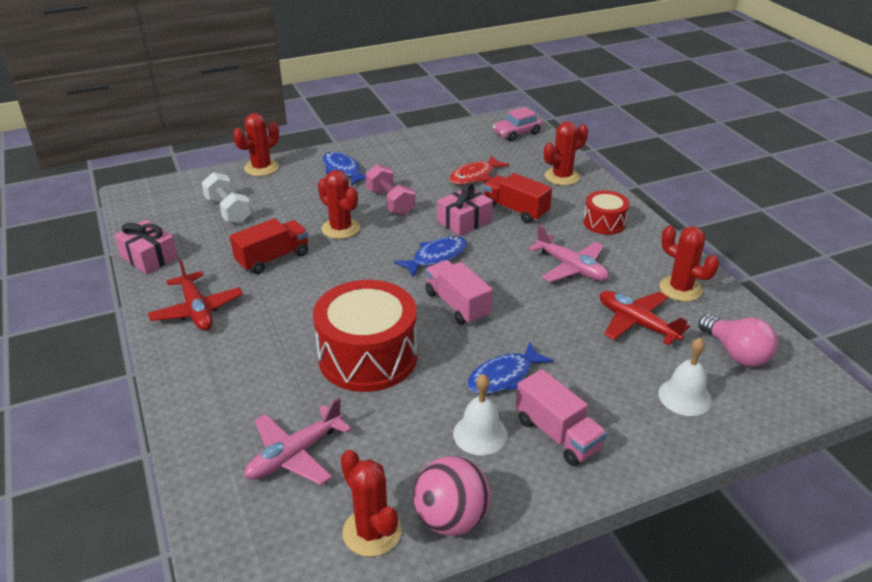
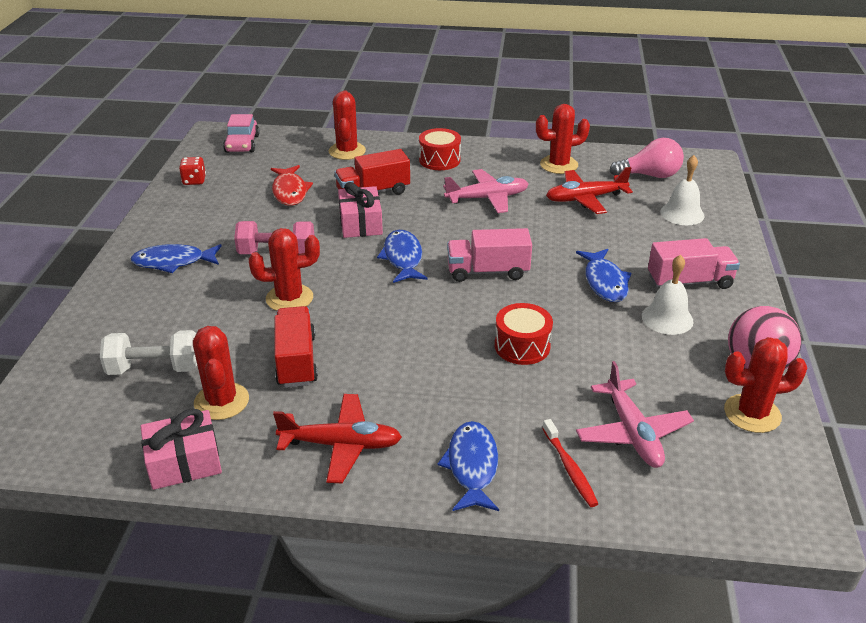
camera: 60 degrees left, 0 degrees up
red cactus [233,113,279,176] -> red cactus moved to [193,326,249,420]
red drum [313,280,417,392] -> red drum [495,303,553,365], size x0.52
none -> red dice [179,157,206,185]
none -> blue fish [437,421,499,511]
none -> red toothbrush [542,419,598,507]

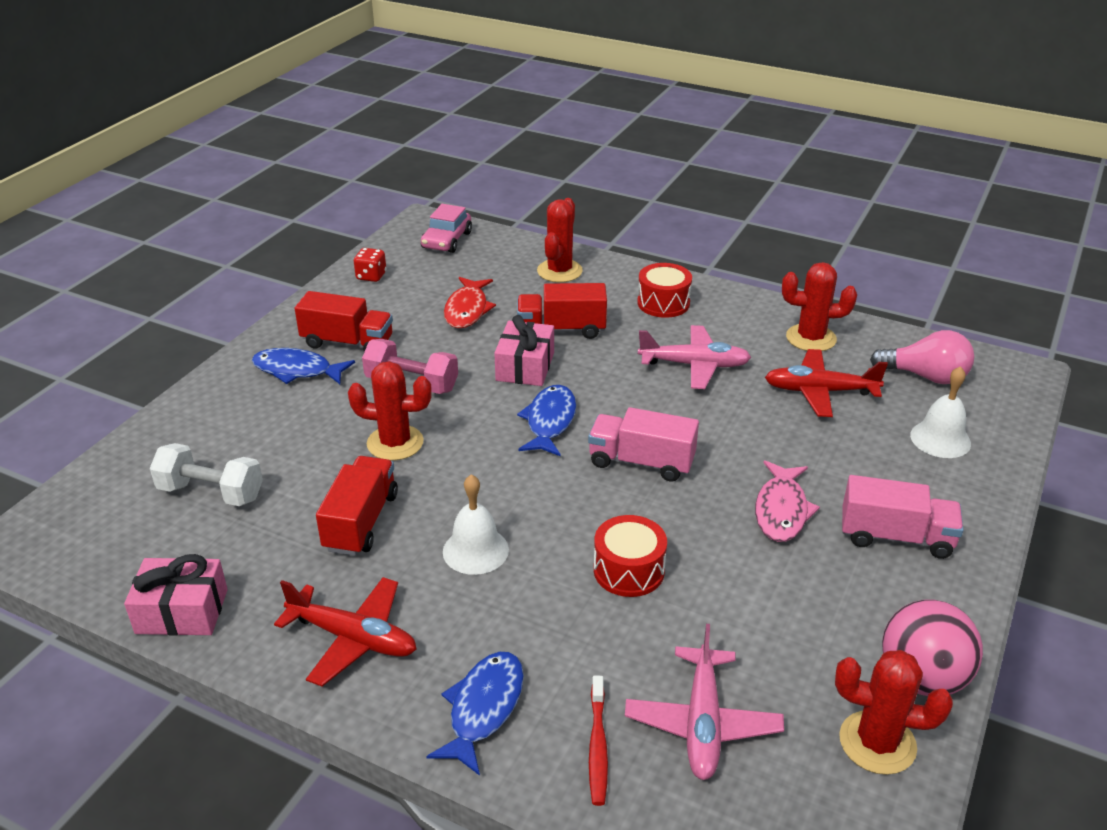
camera: 20 degrees right, 0 degrees up
red cactus [193,326,249,420] -> none
blue fish [576,249,631,302] -> pink fish [755,460,820,542]
white bell [642,254,694,335] -> white bell moved to [443,474,509,575]
none -> red truck [295,291,393,352]

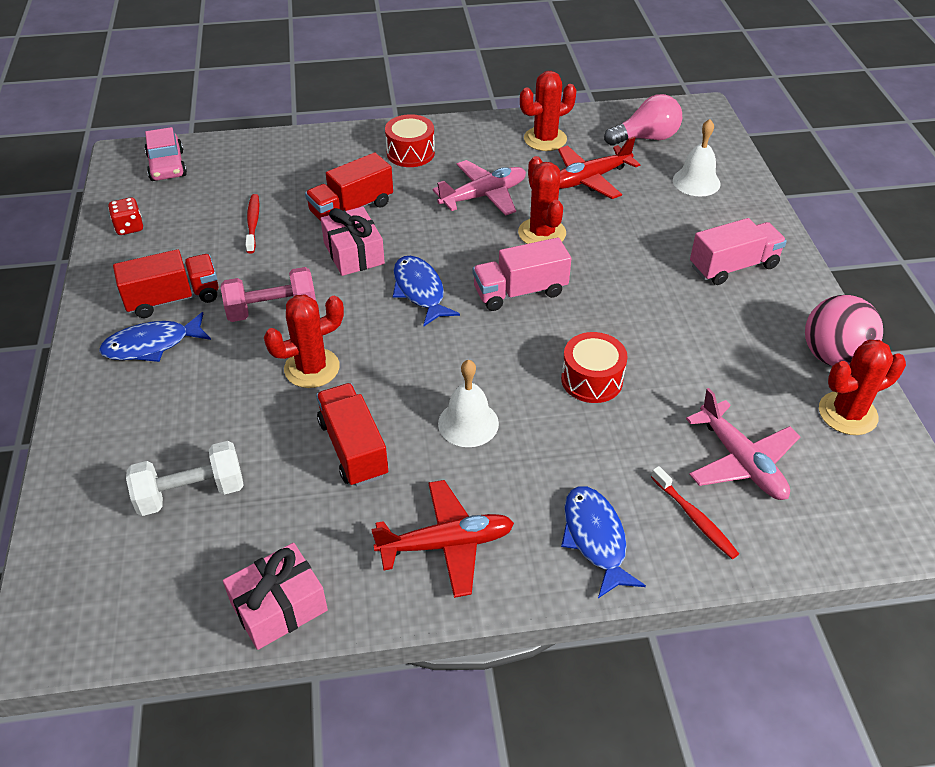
camera: 35 degrees left, 10 degrees up
red fish [444,277,496,328] -> red toothbrush [245,194,259,254]
red cactus [537,198,583,282] -> red cactus moved to [518,156,566,244]
pink fish [755,460,820,542] -> none

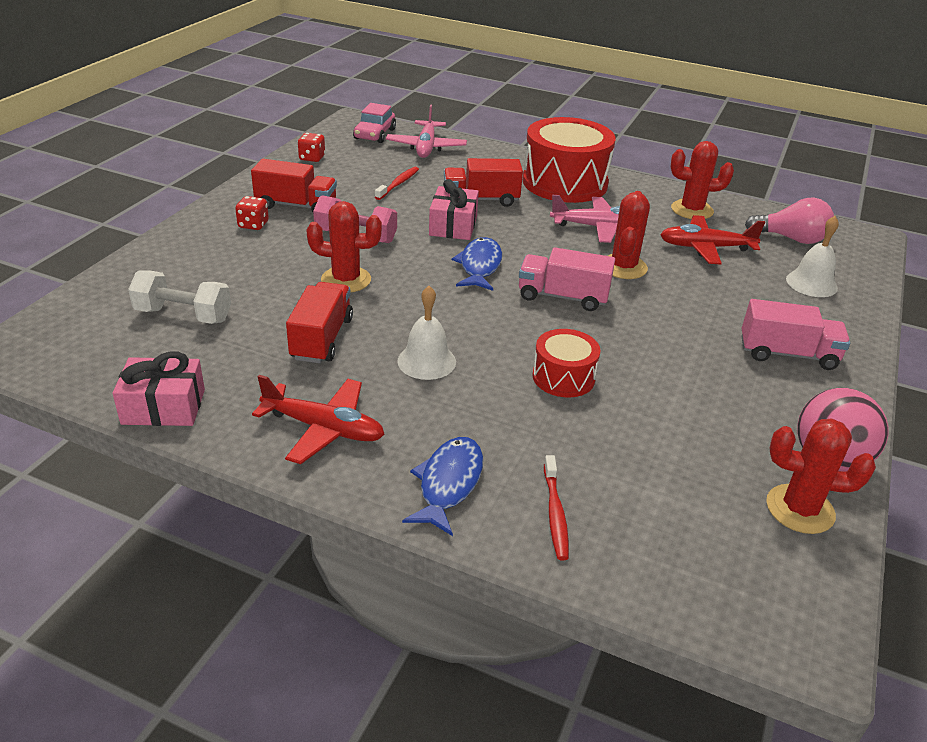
camera: 30 degrees right, 10 degrees down
blue fish [99,312,211,362] -> red dice [235,196,269,230]
red drum [385,114,435,167] -> red drum [523,117,616,203], size x1.91
pink plane [686,388,801,500] -> pink plane moved to [386,105,467,158]

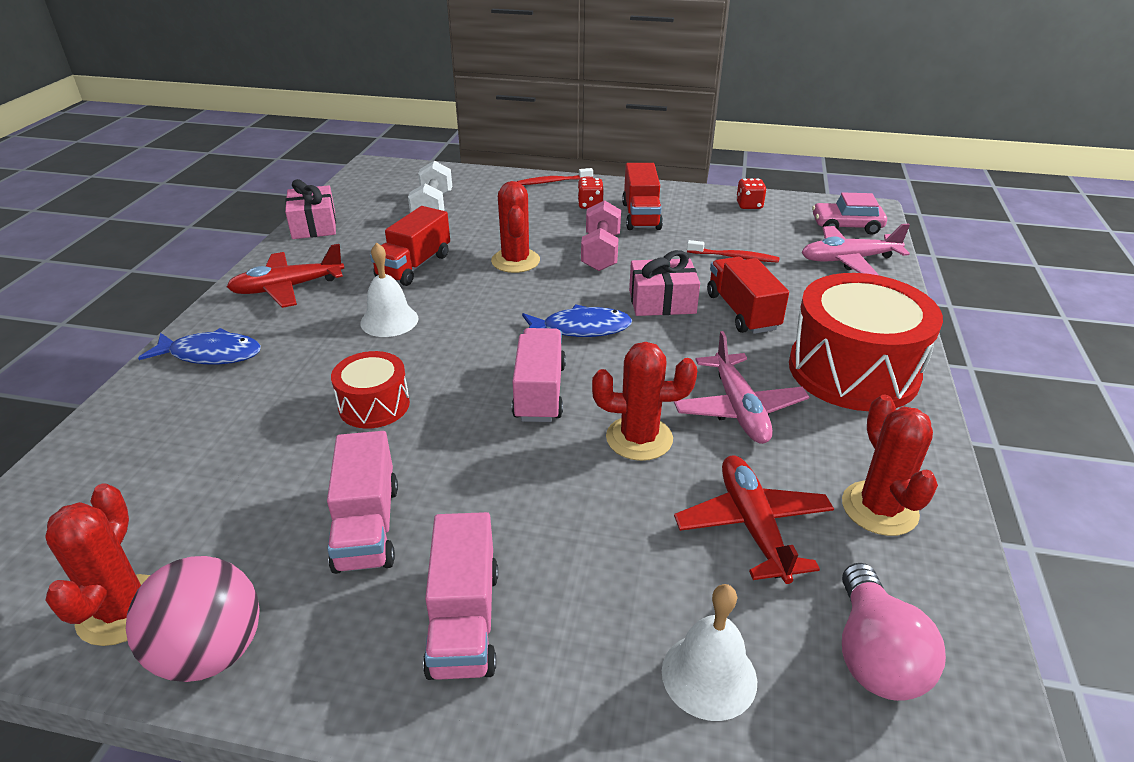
camera: 80 degrees right, 0 degrees up
red plane [252,375,385,464] -> red plane turned 60 degrees clockwise [227,244,344,308]
red truck [286,282,353,363] -> red truck turned 120 degrees clockwise [370,206,450,286]
red toothbrush [544,455,569,560] -> red toothbrush moved to [517,168,593,185]
none -> pink truck [327,431,398,574]

